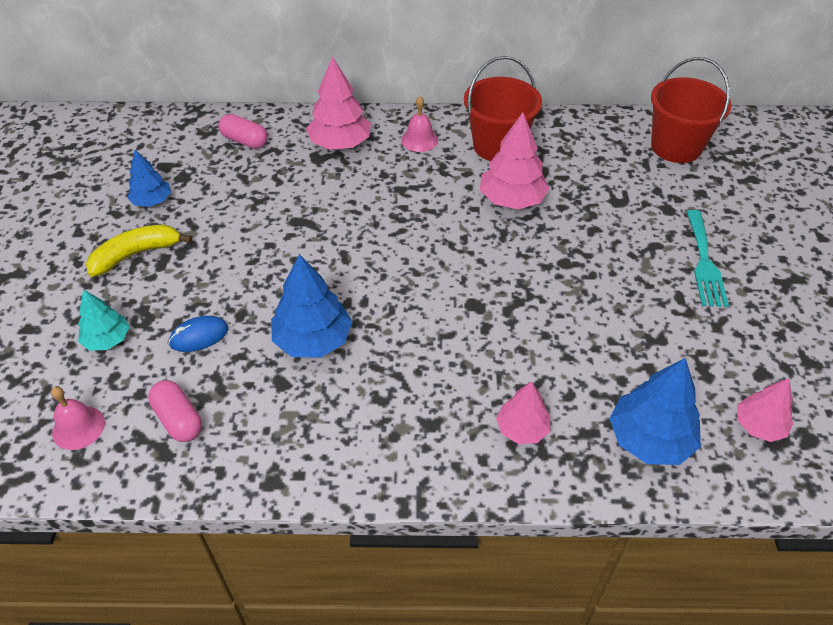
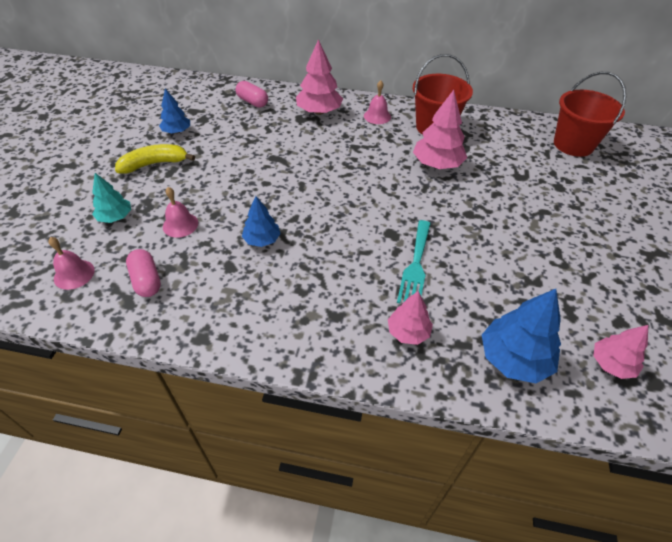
camera: 10 degrees right, 0 degrees up
blue mouse [168,316,228,352] -> pink bell [163,187,198,238]
blue tree [271,254,352,358] -> blue tree [242,196,281,247], size x0.62
turquoise fork [686,210,729,307] -> turquoise fork moved to [397,220,431,303]

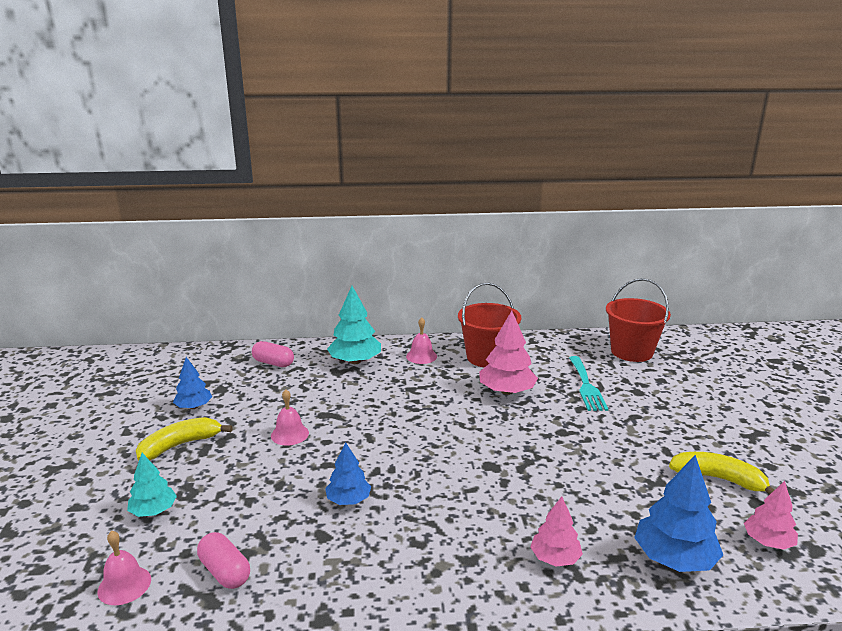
camera: 15 degrees left, 25 degrees down
pink bell [163,187,198,238] -> pink bell moved to [271,389,309,446]
pink tree [296,39,343,115] -> turquoise tree [327,286,381,364]
turquoise fork [397,220,431,303] -> turquoise fork moved to [569,356,608,411]
none -> yellow banana [669,452,774,495]

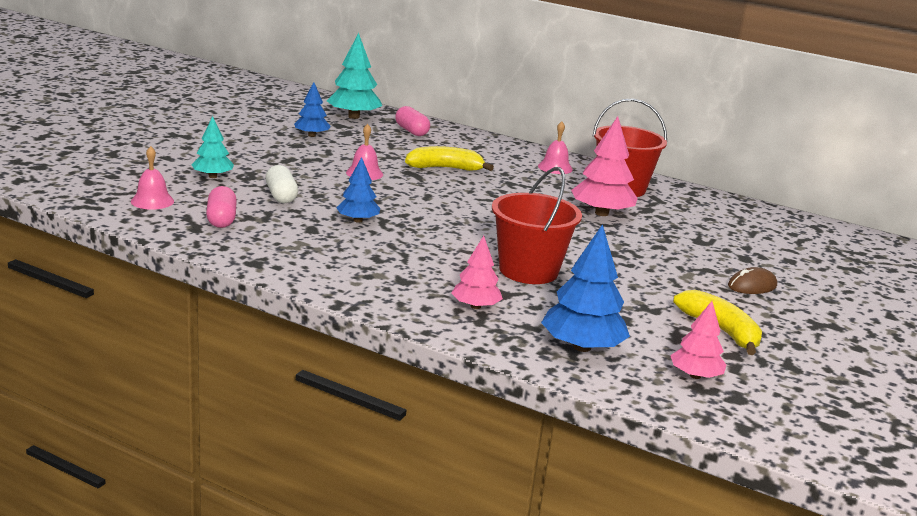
camera: 30 degrees right, 0 degrees up
yellow banana [136,417,233,460] -> yellow banana moved to [405,146,494,171]
turquoise tree [327,286,381,364] -> turquoise tree moved to [327,33,382,119]
turquoise fork [569,356,608,411] -> none
red bucket [606,278,671,362] -> red bucket moved to [492,167,582,284]
none -> white capsule [266,165,298,203]
none -> brown mouse [728,267,777,294]

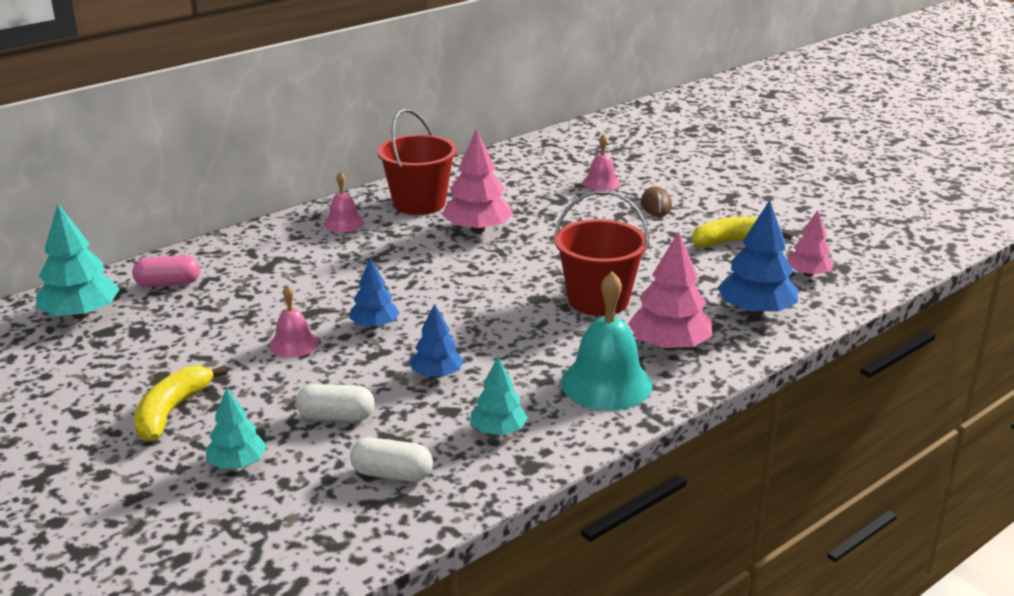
camera: 65 degrees left, 5 degrees up
pink bell [131,146,174,210] -> pink bell moved to [583,134,620,191]
pink capsule [206,186,237,228] -> white capsule [350,437,433,482]
blue tree [294,82,331,137] -> blue tree moved to [349,258,400,328]
yellow banana [405,146,494,171] -> yellow banana moved to [134,365,227,442]
pink tree [452,236,503,309] -> pink tree [628,231,712,351], size x1.62
none -> turquoise tree [470,357,528,435]
none -> turquoise bell [561,271,652,410]

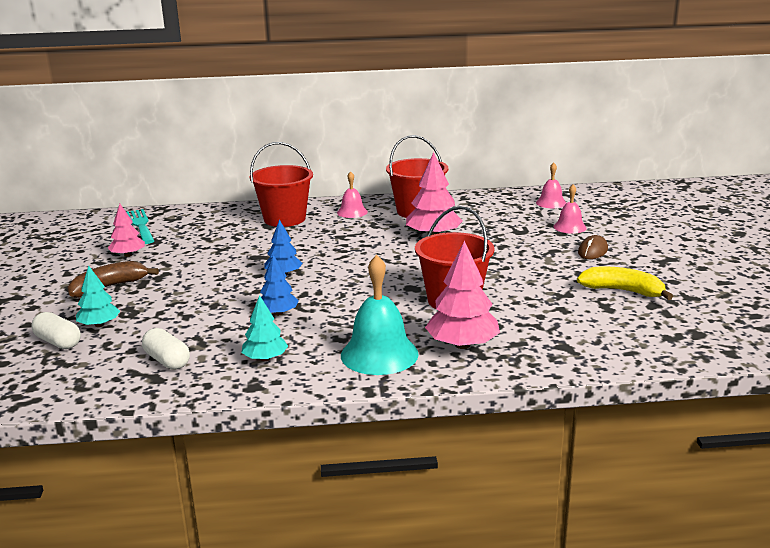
camera: 35 degrees right, 5 degrees down
turquoise tree [36,204,120,319] -> turquoise fork [126,209,154,244]
pink capsule [132,255,200,287] -> none
yellow banana [134,365,227,442] -> brown banana [67,261,159,298]
pink bell [269,285,318,357] -> pink bell moved to [536,163,566,208]
white capsule [296,384,375,421] -> white capsule moved to [31,312,81,349]
blue tree [717,200,798,315] -> none
pink tree [787,210,835,277] -> pink tree moved to [108,204,145,257]
none -> red bucket [250,142,313,227]

